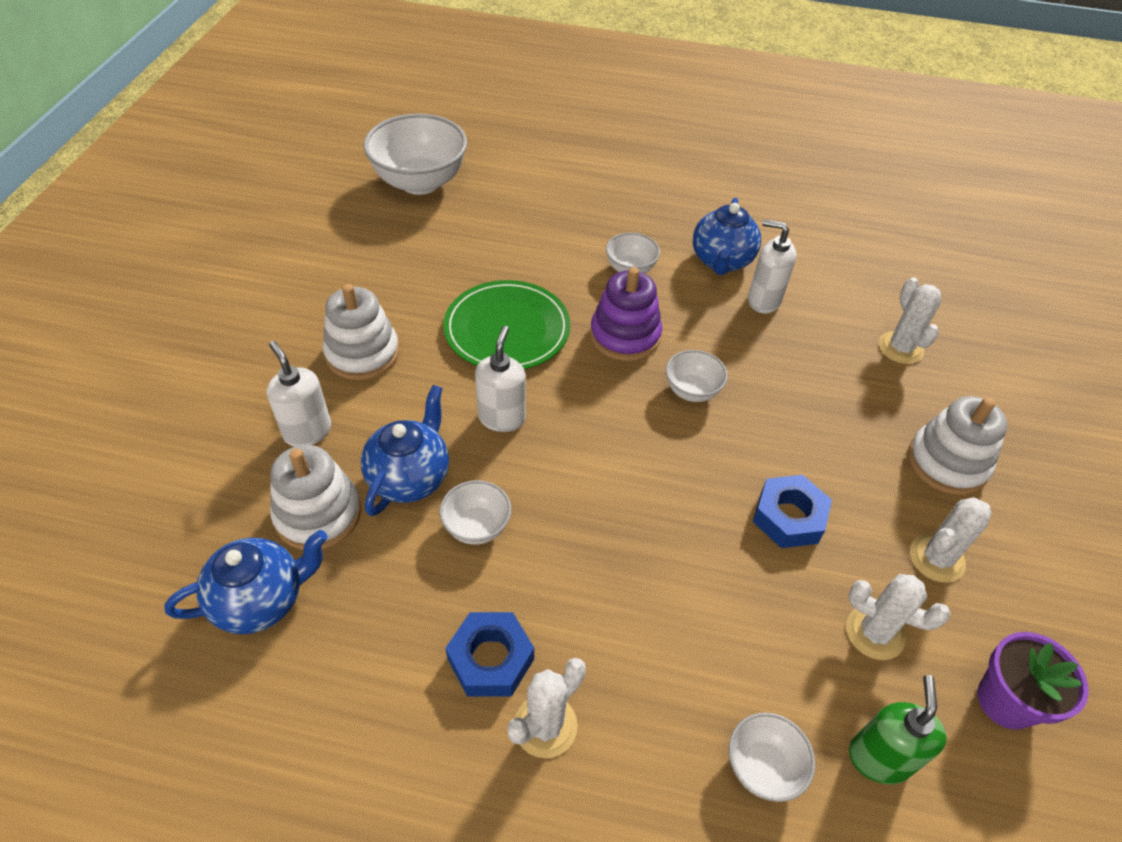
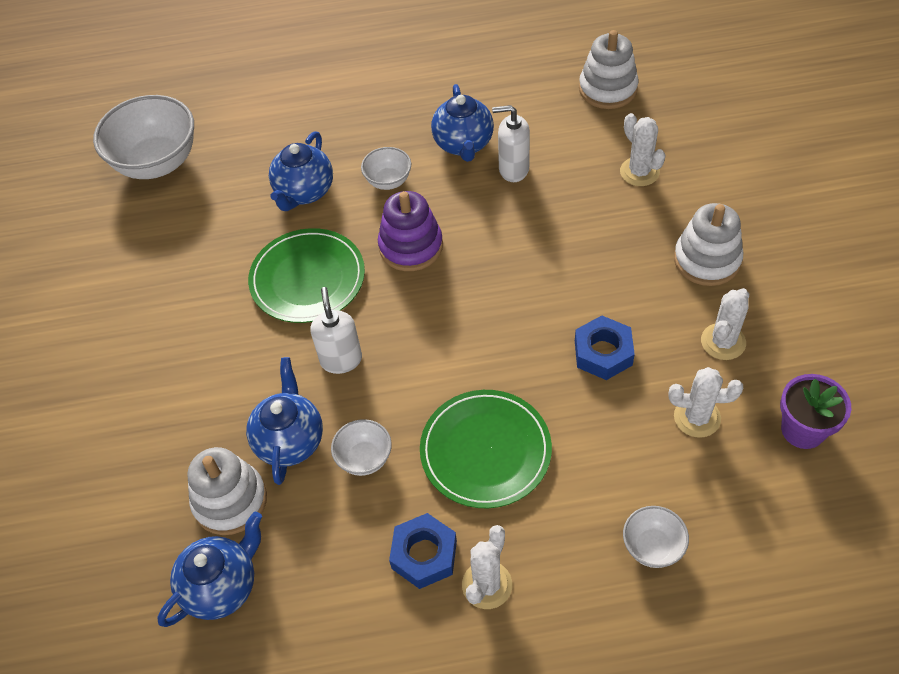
camera: 15 degrees left, 5 degrees up
white soap dispenser [267,341,331,447] -> none
white stacking toy [323,284,399,380] -> white stacking toy moved to [579,30,639,109]
white bowl [666,350,728,402] -> none
green soap dispenser [849,675,947,784] -> none
none -> blue teapot [269,131,333,211]
none -> green plate [420,390,552,508]

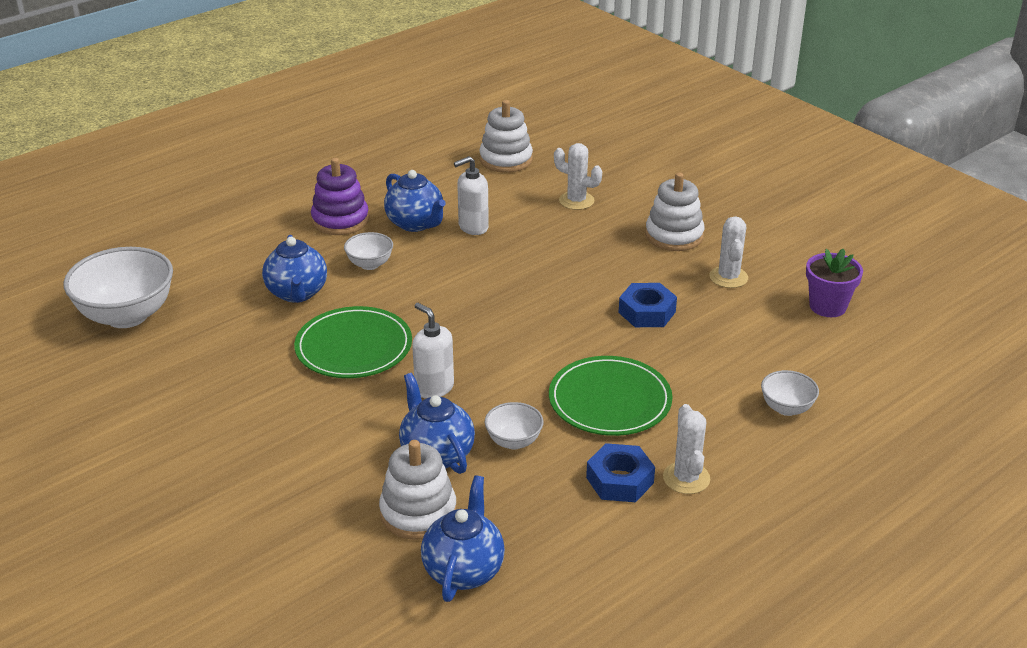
camera: 35 degrees left, 20 degrees down
purple stacking toy [378,191,443,271] -> purple stacking toy moved to [311,158,369,235]
white cactus [669,367,743,438] -> none

